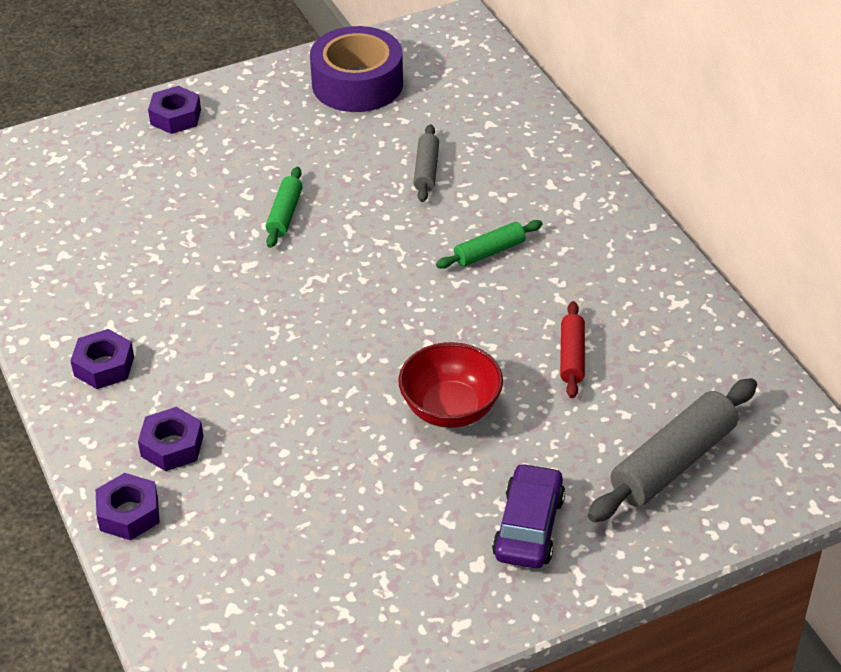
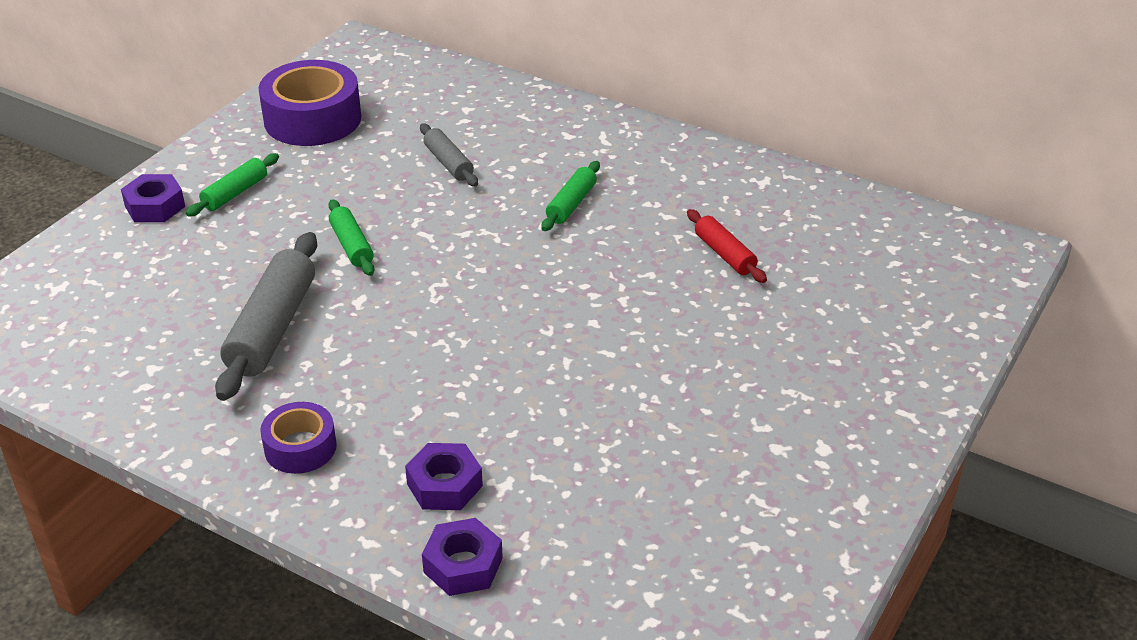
camera: 35 degrees left, 5 degrees down
purple nut [70,329,134,389] -> purple tape [260,402,337,474]
red bowl [399,342,503,428] -> none
purple car [492,463,565,568] -> none
grey rolling pin [588,378,757,522] -> grey rolling pin moved to [215,232,317,401]
none -> green rolling pin [186,153,279,217]

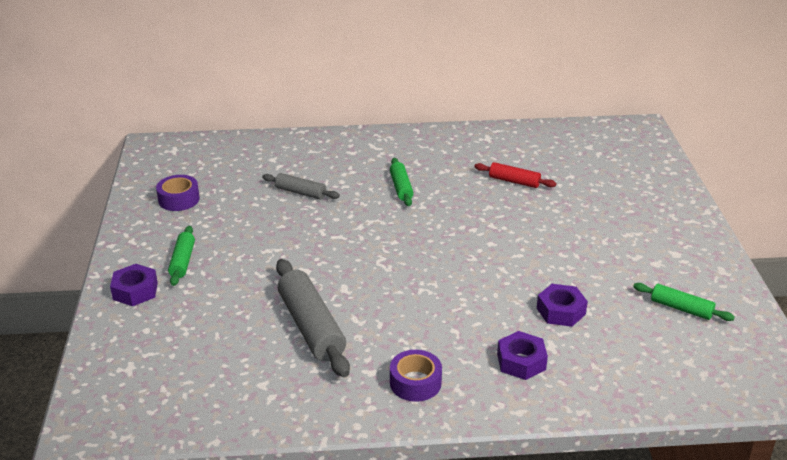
camera: 35 degrees left, 5 degrees down
purple tape [258,60,361,146] -> purple tape [156,175,200,211], size x0.56
green rolling pin [328,199,374,276] -> green rolling pin moved to [633,283,735,321]
purple nut [422,518,503,596] -> purple nut moved to [537,284,588,327]

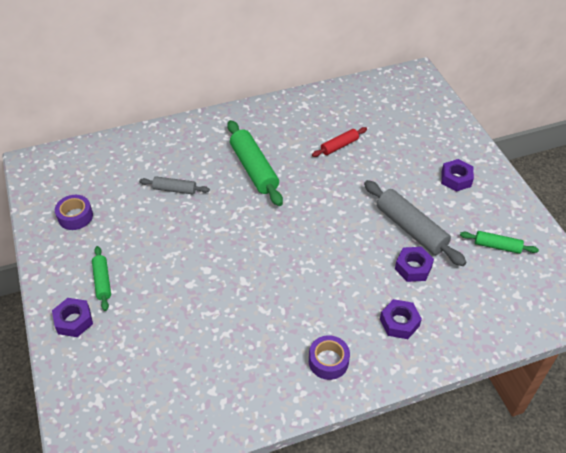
camera: 15 degrees left, 15 degrees up
grey rolling pin [276,259,350,377] -> grey rolling pin moved to [364,180,467,266]
green rolling pin [390,158,414,206] -> green rolling pin [227,120,283,206], size x1.81
red rolling pin [474,162,557,188] -> red rolling pin turned 45 degrees counterclockwise [312,127,367,157]
none -> purple nut [441,159,474,192]

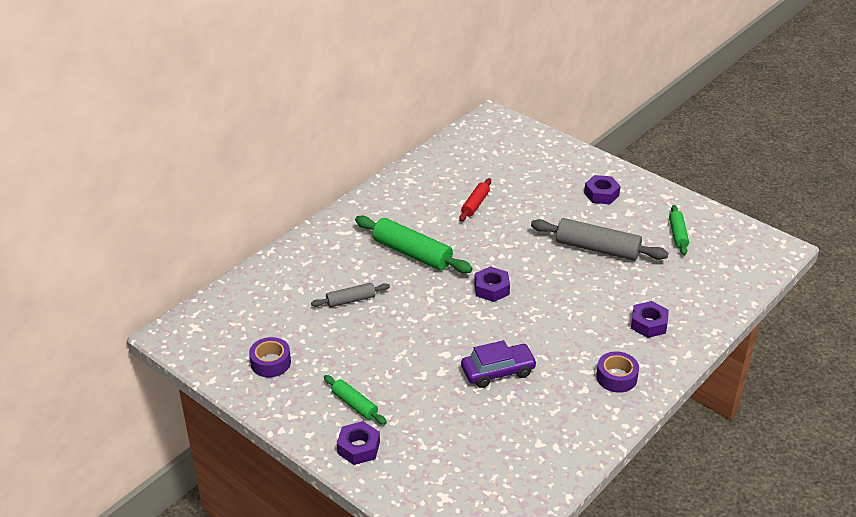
camera: 30 degrees left, 10 degrees down
purple nut [395,247,434,282] -> purple nut moved to [474,266,510,302]
green rolling pin [460,231,539,254] -> green rolling pin turned 75 degrees counterclockwise [669,205,689,255]
none -> purple car [461,340,537,388]

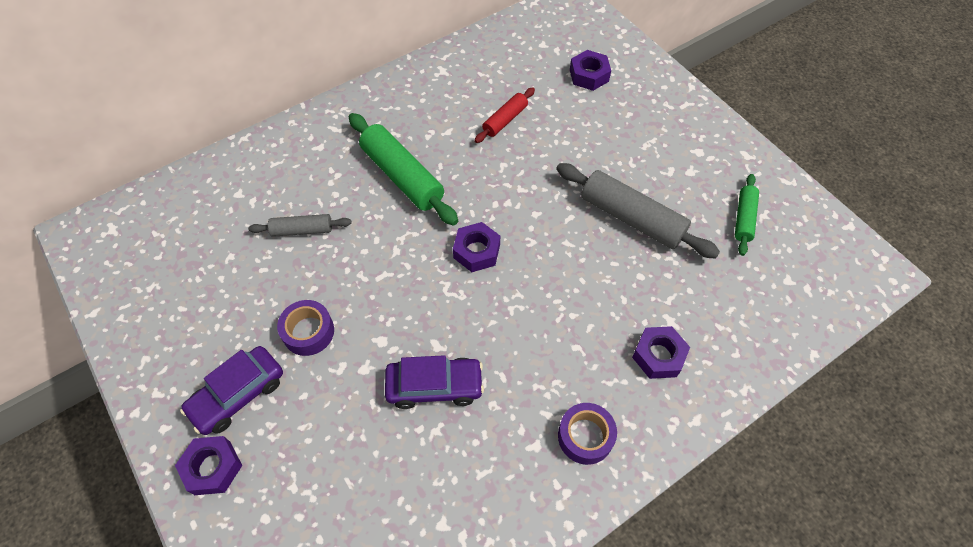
camera: 15 degrees right, 20 degrees up
purple tape [249,337,291,377] -> purple tape moved to [277,300,334,356]
green rolling pin [324,375,387,425] -> purple car [180,346,283,435]
purple nut [584,175,621,204] -> purple nut moved to [570,50,611,91]

